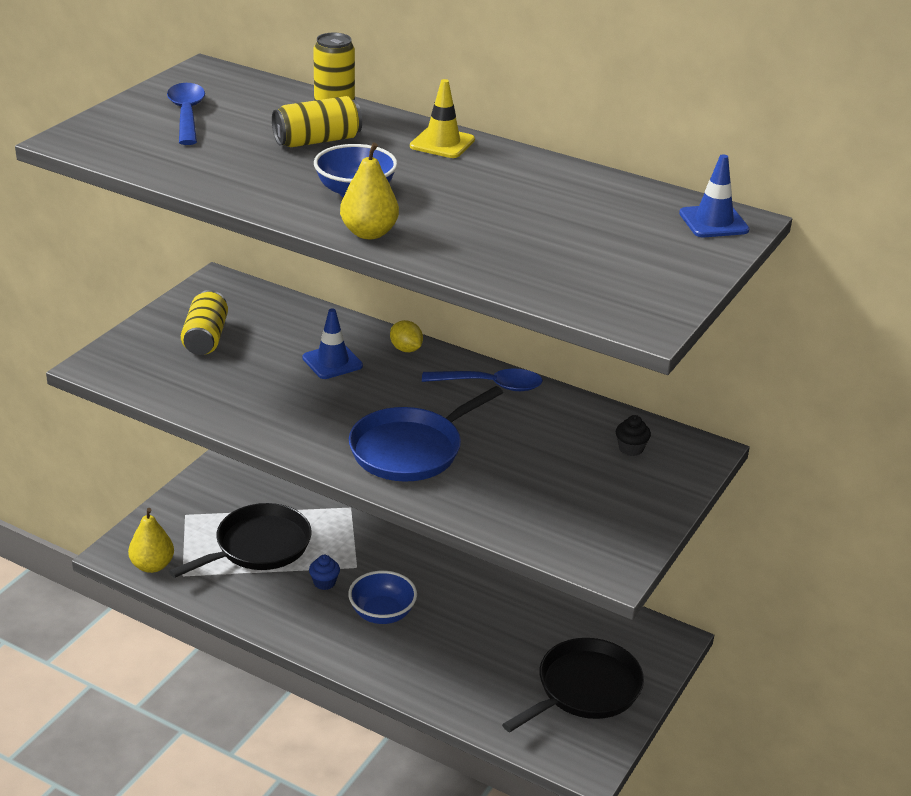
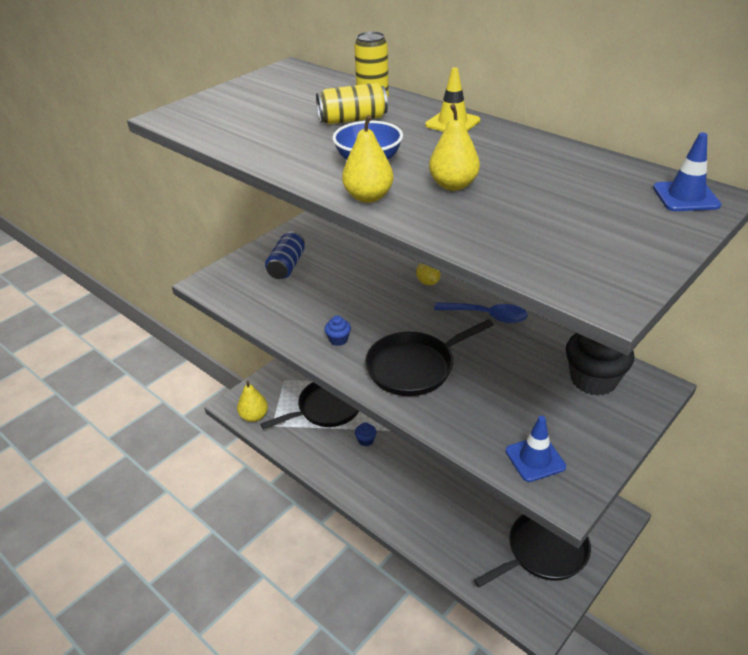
camera: 15 degrees right, 5 degrees up
blue spoon [167,83,205,145] -> none
yellow can [181,290,228,355] -> blue can [265,231,305,279]
blue traffic cone [302,308,363,379] -> blue traffic cone moved to [505,416,566,482]
blue bowl [348,571,417,624] -> none
blue pan [349,386,503,482] -> black pan [365,319,493,396]
black cupcake [616,415,651,456] -> black cupcake [566,333,634,396], size x2.25
none -> blue cupcake [325,316,351,346]
none -> yellow pear [429,104,480,191]

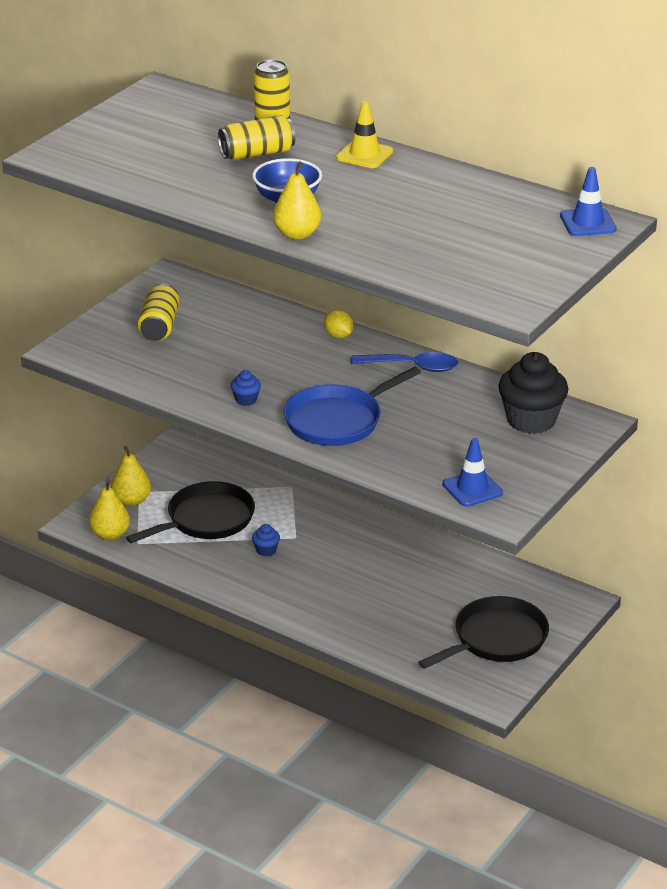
camera: 10 degrees left, 5 degrees down
blue can [265,231,305,279] -> yellow can [138,283,179,341]
black pan [365,319,493,396] -> blue pan [284,367,421,446]
yellow pear [429,104,480,191] -> yellow pear moved to [111,446,151,506]

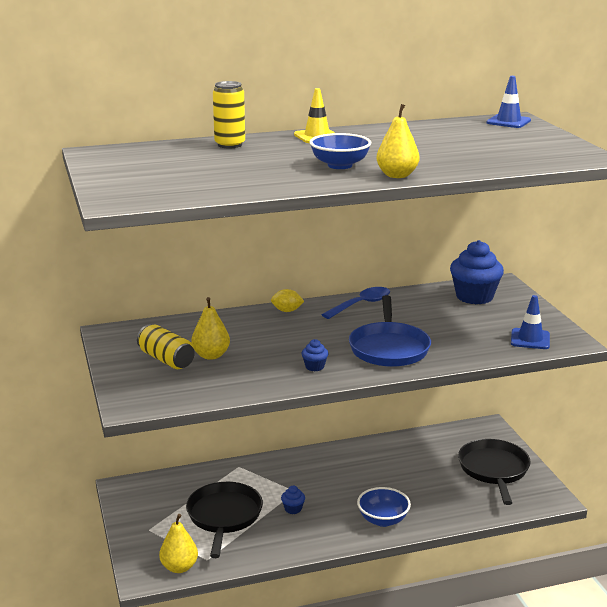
camera: 50 degrees left, 10 degrees down
yellow pear [111,446,151,506] -> yellow pear moved to [191,297,230,360]
yellow can [218,115,295,160] -> none
black cupcake [498,352,568,434] -> blue cupcake [450,240,504,304]
none -> blue bowl [357,487,411,527]

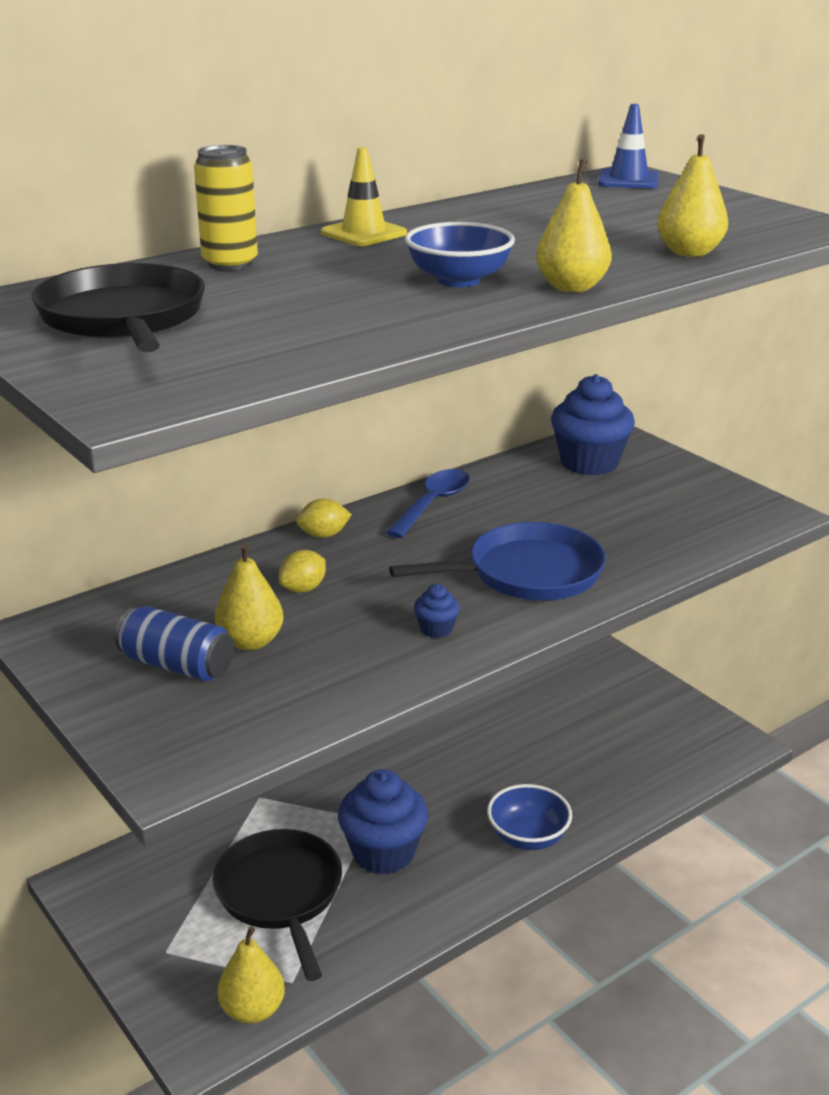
camera: 20 degrees left, 5 degrees up
yellow can [137,324,195,369] -> blue can [115,606,234,681]
blue cupcake [281,486,305,514] -> blue cupcake [338,769,428,875], size x2.25
blue pan [349,295,431,367] -> blue pan turned 90 degrees counterclockwise [389,522,606,600]
black pan [458,439,530,505] -> black pan moved to [31,263,205,352]
blue traffic cone [511,295,550,349] -> none
none -> yellow lemon [279,550,326,593]
none -> yellow pear [658,134,728,257]

